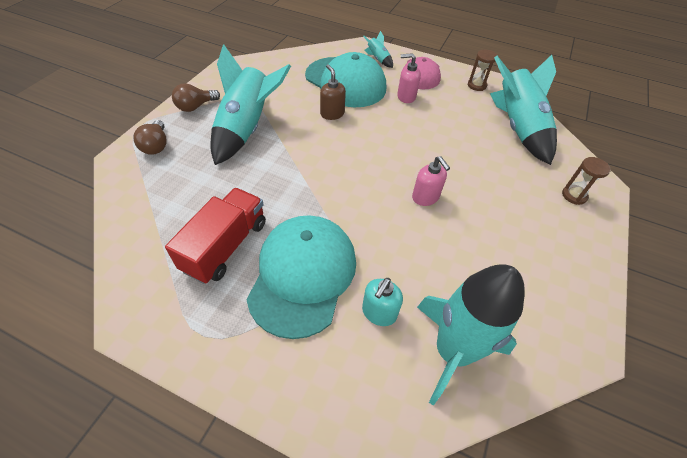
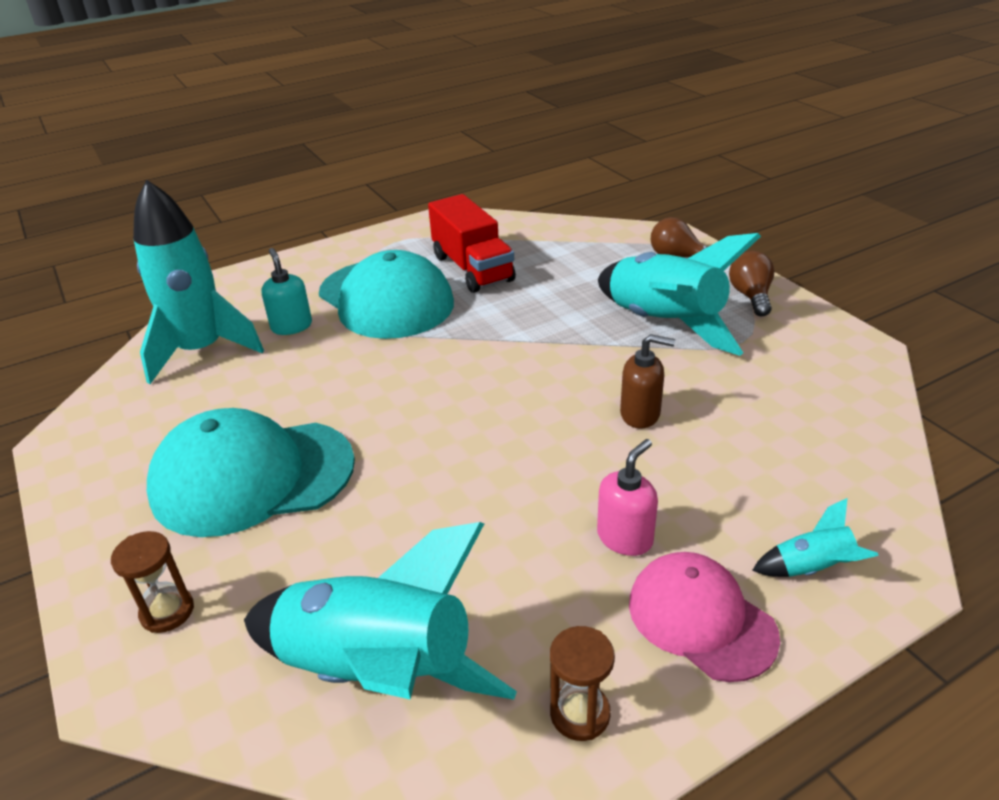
camera: 130 degrees right, 15 degrees down
turquoise cap [305,52,386,107] -> turquoise cap moved to [147,408,355,537]
pink soap dispenser [412,156,450,206] -> none

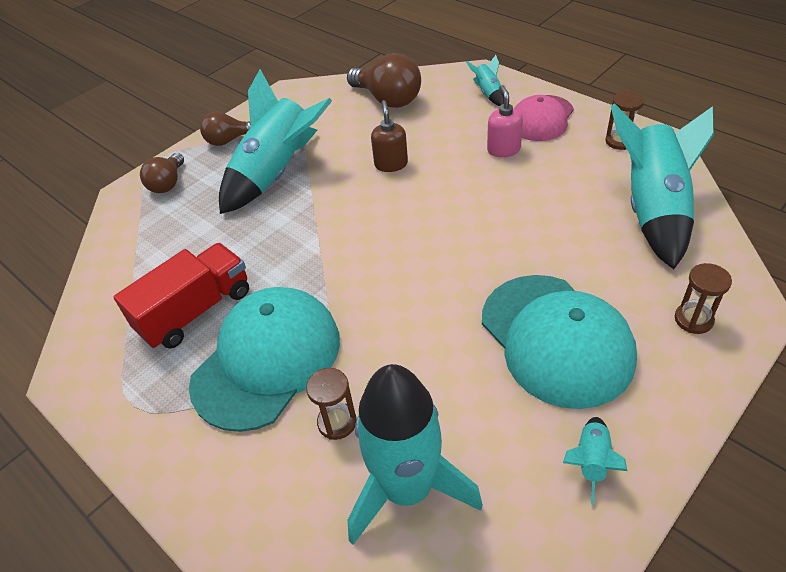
camera: 105 degrees left, 10 degrees up
turquoise soap dispenser [261,248,312,335] -> brown hourglass [306,368,357,440]
pink soap dispenser [597,439,658,556] -> pink soap dispenser turned 60 degrees clockwise [487,85,523,157]
none -> brown light bulb [347,53,421,108]
none -> turquoise rocket [563,417,627,505]

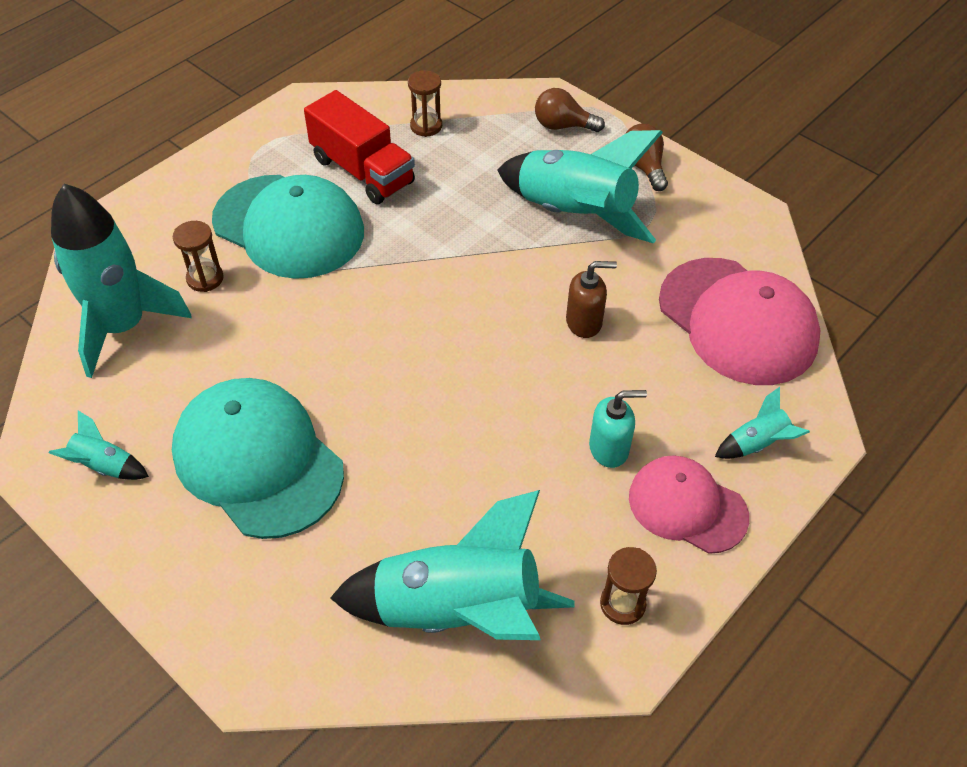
camera: 85 degrees right, 5 degrees up
brown light bulb [347,53,421,108] -> pink cap [659,258,820,385]
turquoise cap [482,275,637,409] -> turquoise cap turned 75 degrees clockwise [172,378,344,539]
pink soap dispenser [487,85,523,157] -> turquoise soap dispenser [589,390,647,468]
brown hourglass [675,263,732,334] -> brown hourglass moved to [408,70,442,137]

